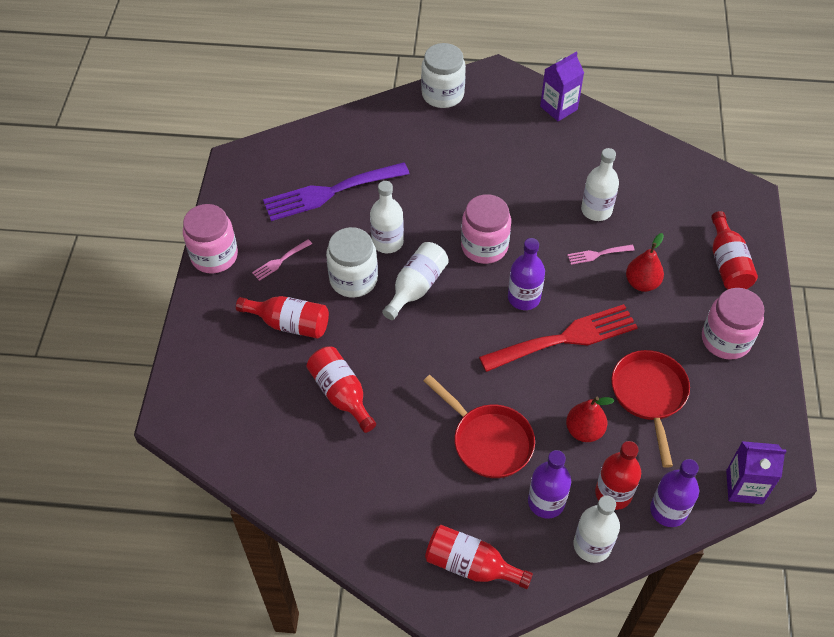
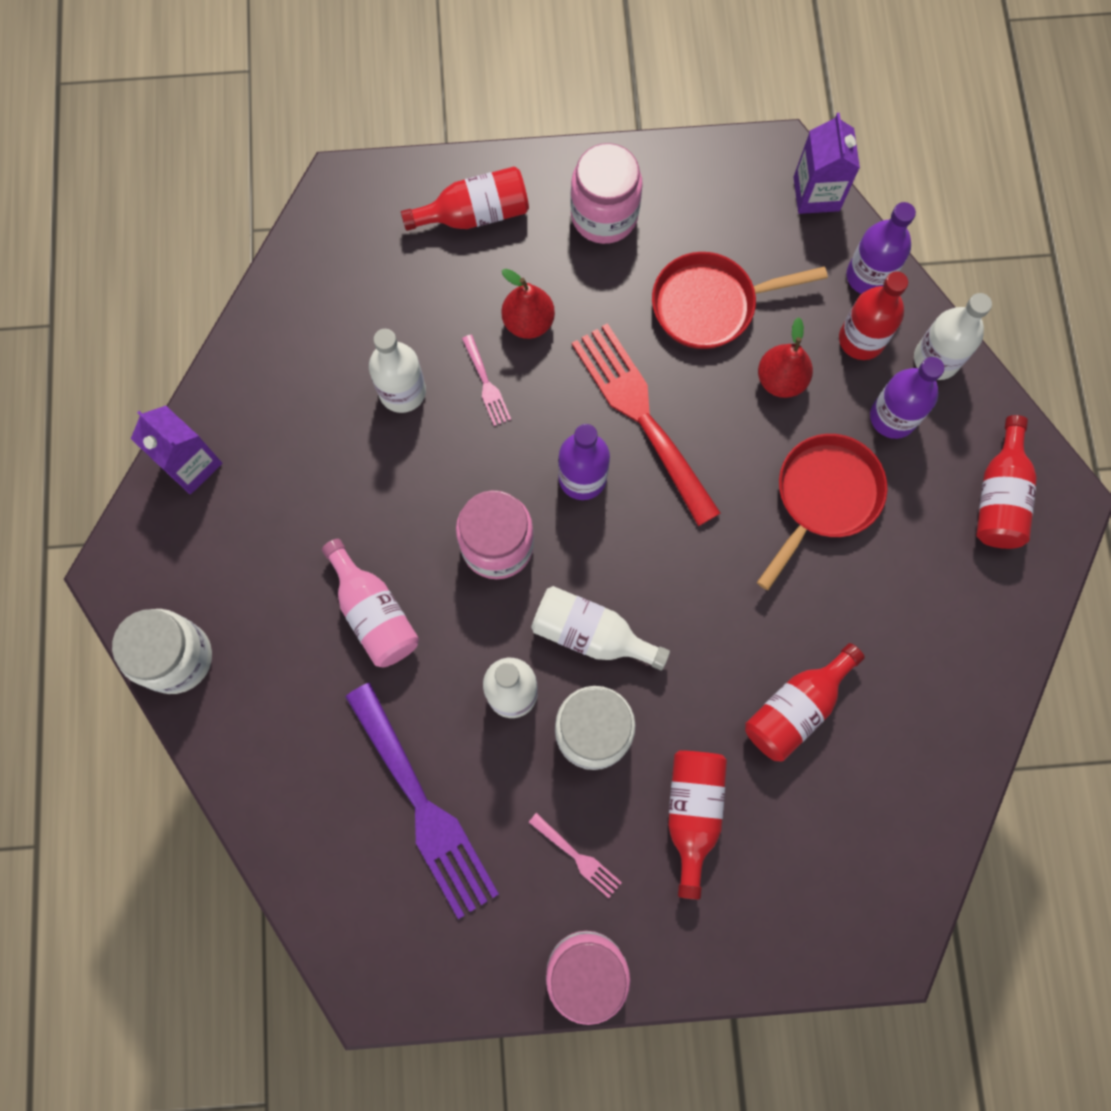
camera: 100 degrees left, 20 degrees up
none -> pink bottle [322,539,419,667]

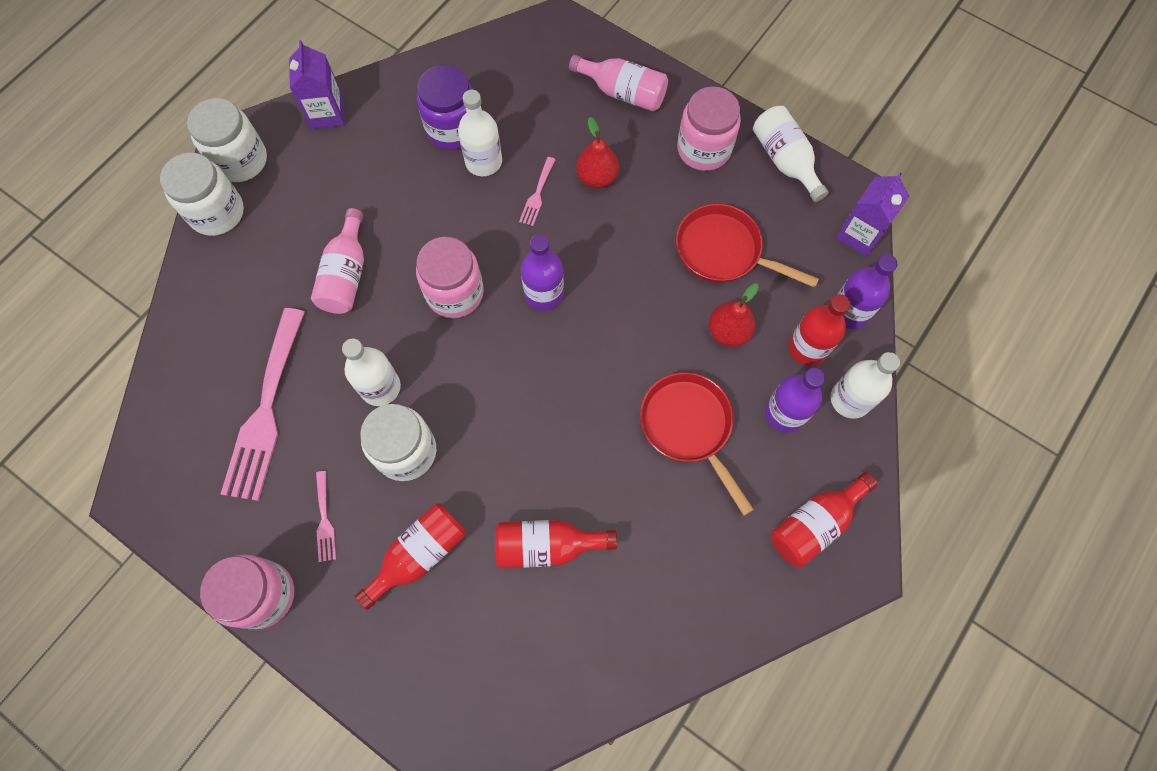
camera: 40 degrees right, 5 degrees down
purple fork [345,682,499,919] -> pink fork [221,308,305,501]
red bottle [401,166,529,231] -> pink bottle [569,55,668,112]
white bottle [531,586,670,670] -> white bottle moved to [753,106,829,202]
red fork [572,323,721,526] -> none
red pan [757,434,887,590] -> red pan turned 105 degrees counterclockwise [640,372,754,516]
none -> white jar [187,98,267,182]
none -> purple jar [417,65,473,150]

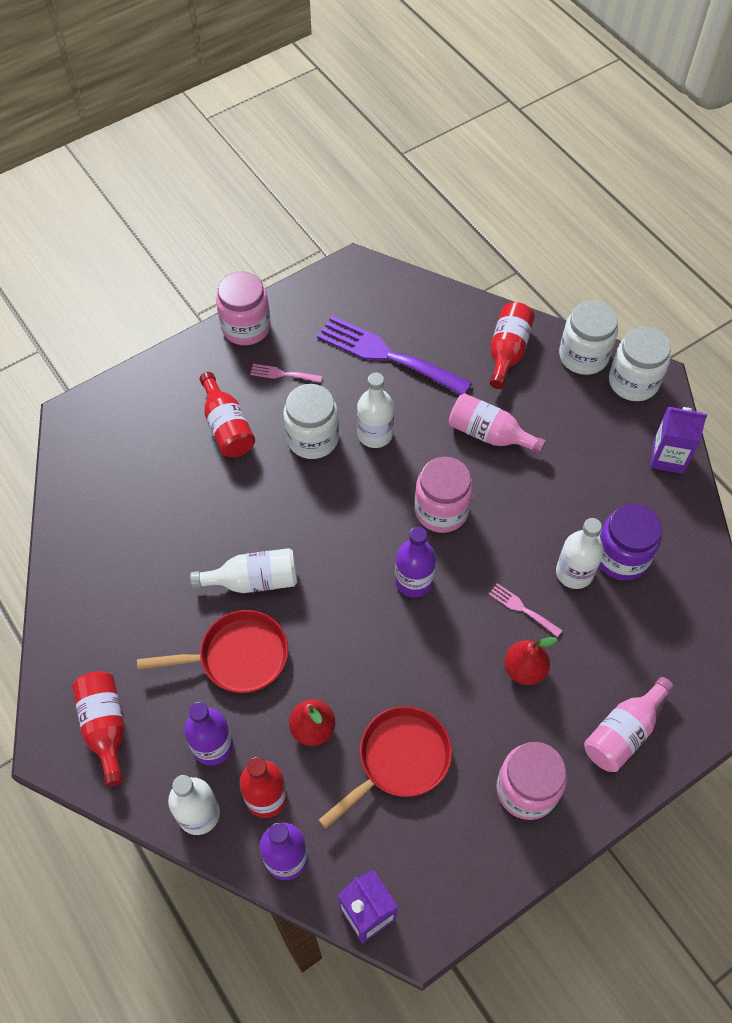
camera: 110 degrees right, 10 degrees down
pink fork [221,308,305,501] -> purple fork [317,316,472,395]
red bottle [495,520,617,568] -> red bottle moved to [490,302,535,389]
white bottle [753,106,829,202] -> white bottle moved to [190,548,297,593]

